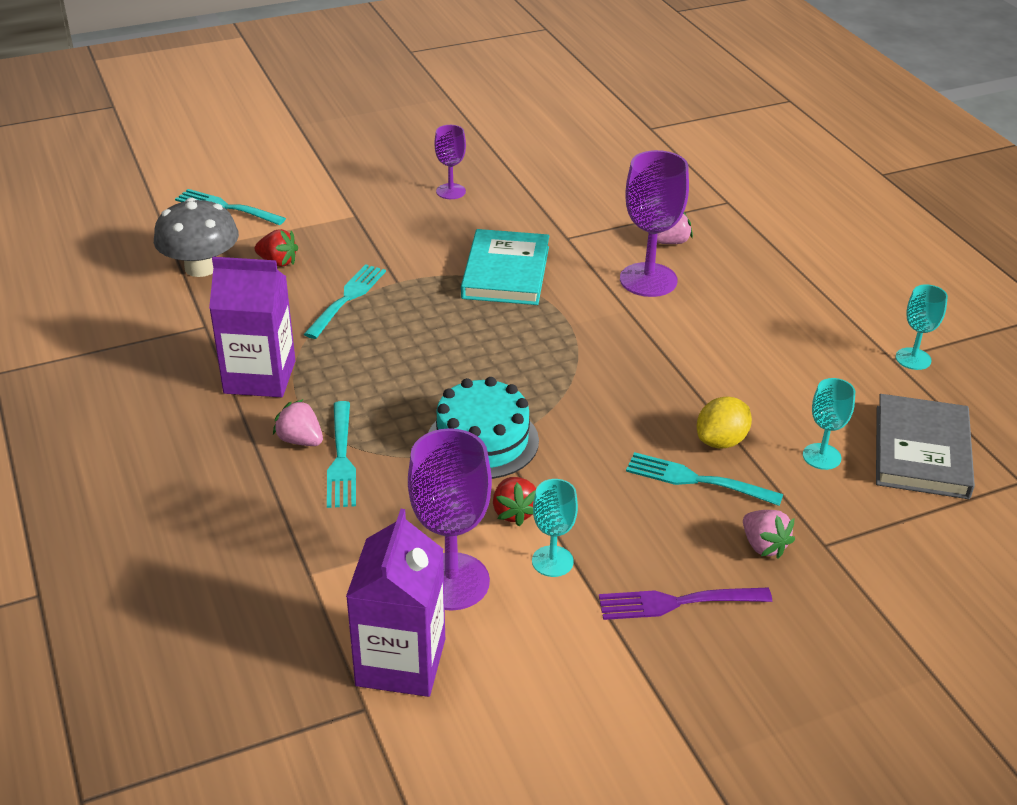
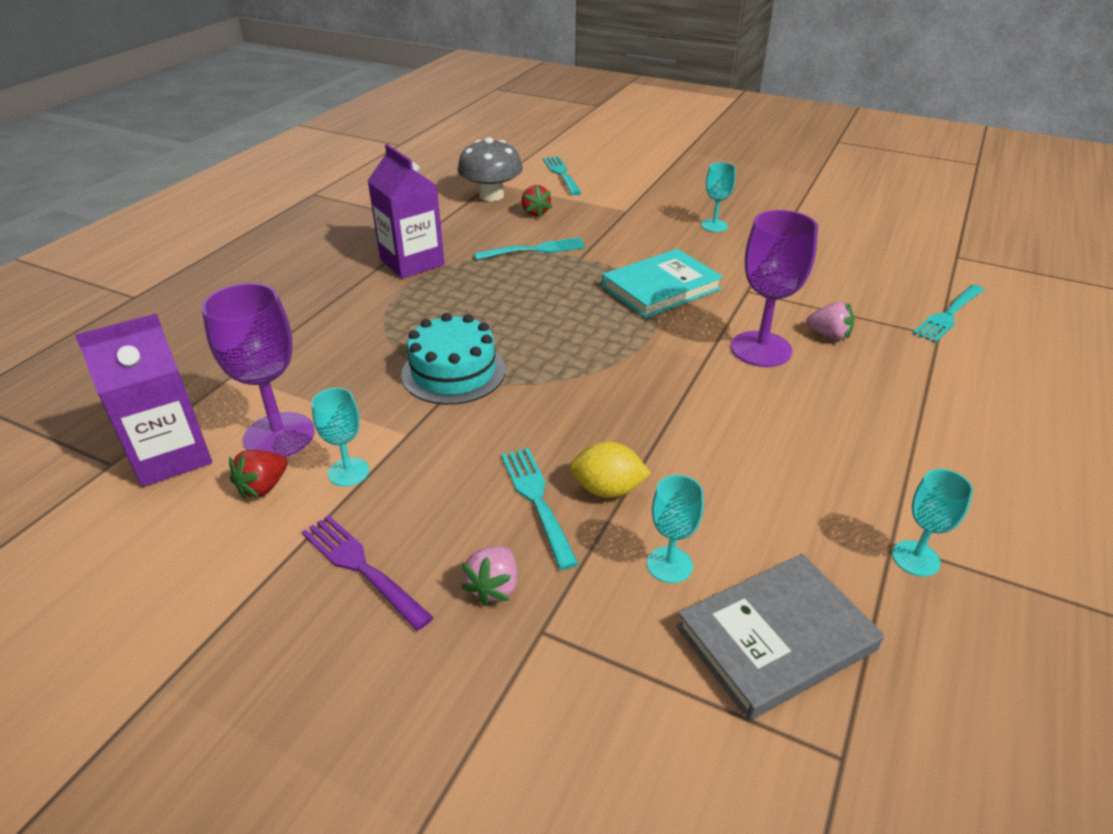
camera: 50 degrees right, 0 degrees up
pink strawberry [273,399,323,446] -> none
turquoise fork [327,401,356,508] -> turquoise fork moved to [912,285,984,343]
purple goblet [435,125,466,199] -> turquoise goblet [701,162,736,232]
red strawberry [493,477,536,526] -> red strawberry moved to [229,450,288,499]

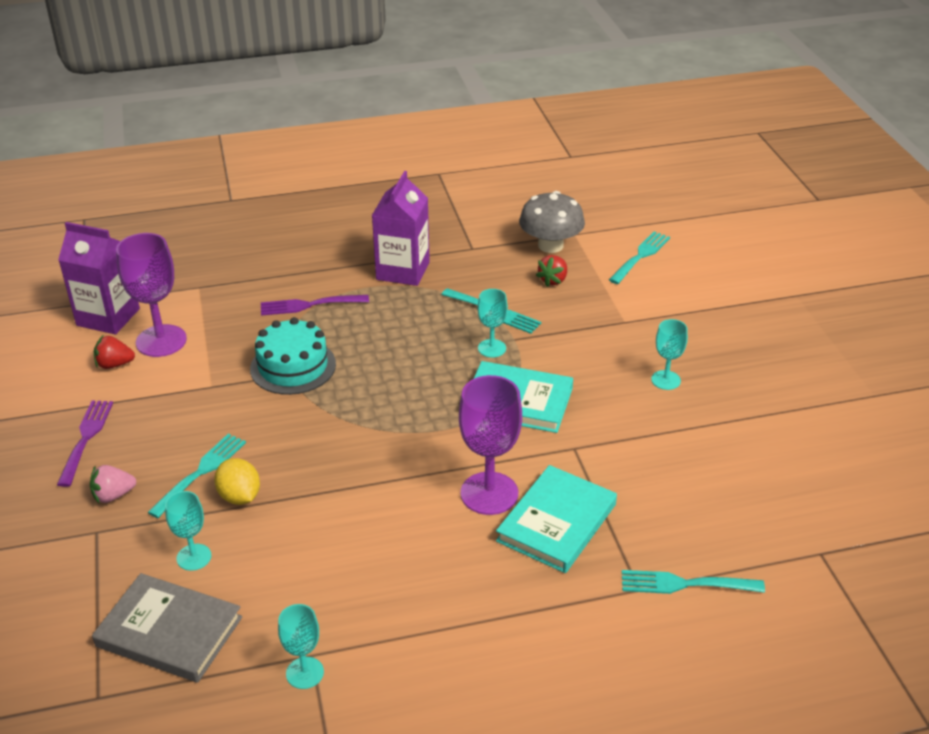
camera: 50 degrees right, 0 degrees up
turquoise goblet [311,388,369,487] -> turquoise goblet moved to [478,289,508,358]
pink strawberry [806,302,854,340] -> turquoise book [496,465,617,573]
none -> purple fork [261,295,369,316]

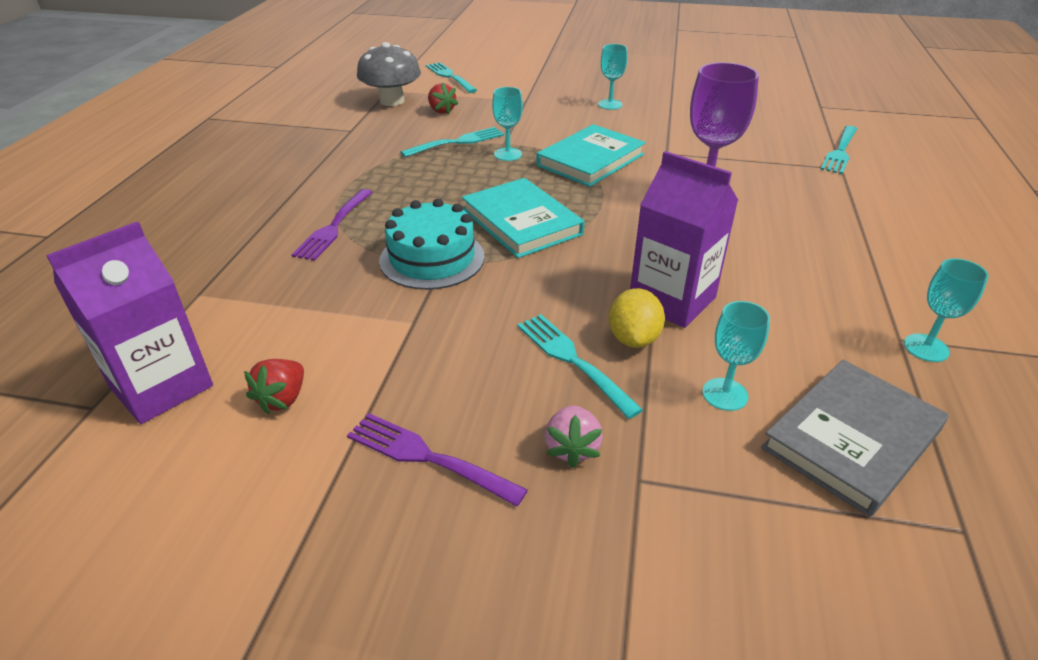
camera: 65 degrees left, 0 degrees up
purple goblet [116,233,187,357] -> none
yellow lemon [214,458,260,505] -> yellow lemon turned 75 degrees counterclockwise [609,288,665,348]
purple carton [372,171,430,286] -> purple carton moved to [630,151,738,328]
turquoise book [496,465,617,573] -> turquoise book moved to [462,178,584,258]

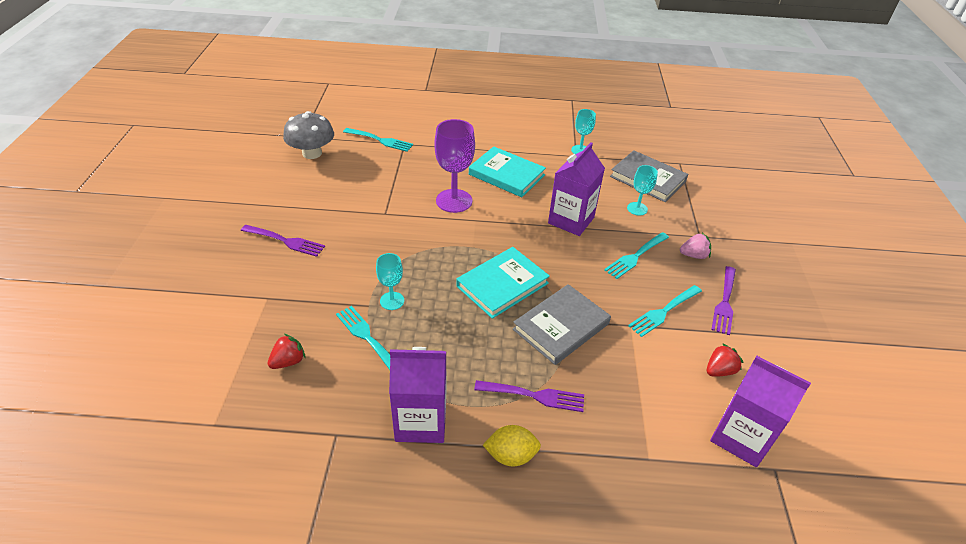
camera: 100 degrees left, 5 degrees up
red strawberry [244,359,304,414] -> red strawberry turned 45 degrees counterclockwise [707,343,744,377]
grey mushroom [357,42,421,106] -> grey mushroom moved to [283,111,334,159]
turquoise cake [379,199,485,290] -> grey book [513,284,611,365]
turquoise fork [426,62,477,93] -> turquoise fork moved to [628,285,702,337]
turquoise book [536,124,646,187] -> turquoise book moved to [469,146,546,197]
turquoise goblet [598,44,627,110] -> purple fork [241,225,325,257]
yellow lemon [609,288,665,348] -> yellow lemon moved to [483,425,541,466]
none -> purple carton [389,347,446,443]

